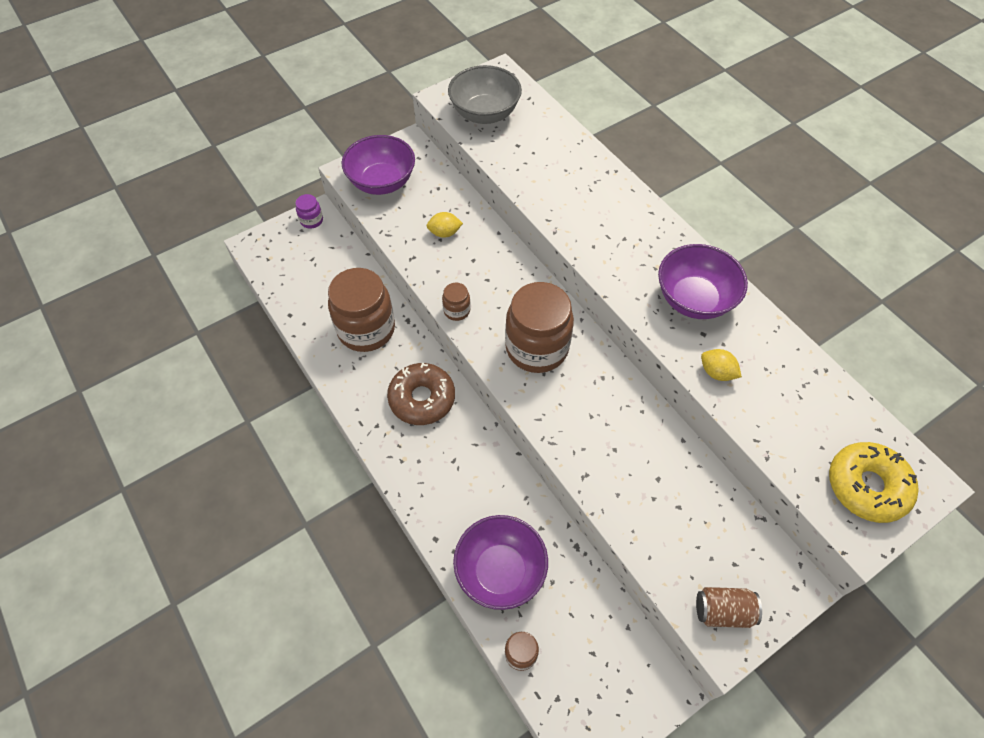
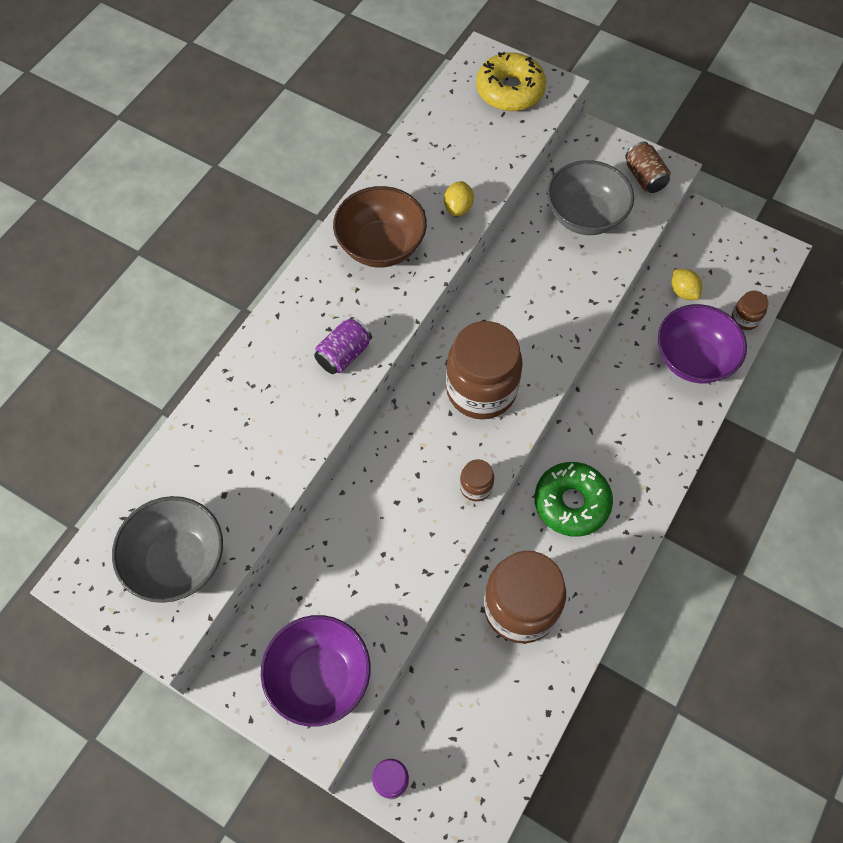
camera: 115 degrees left, 5 degrees up
brown donut [387,363,455,425] -> green donut [534,462,613,537]
yellow lemon [427,212,463,238] -> yellow lemon moved to [671,269,702,300]
purple bowl [658,244,748,319] -> brown bowl [333,186,427,268]
none -> purple can [314,317,372,374]
none -> grey bowl [547,160,634,235]

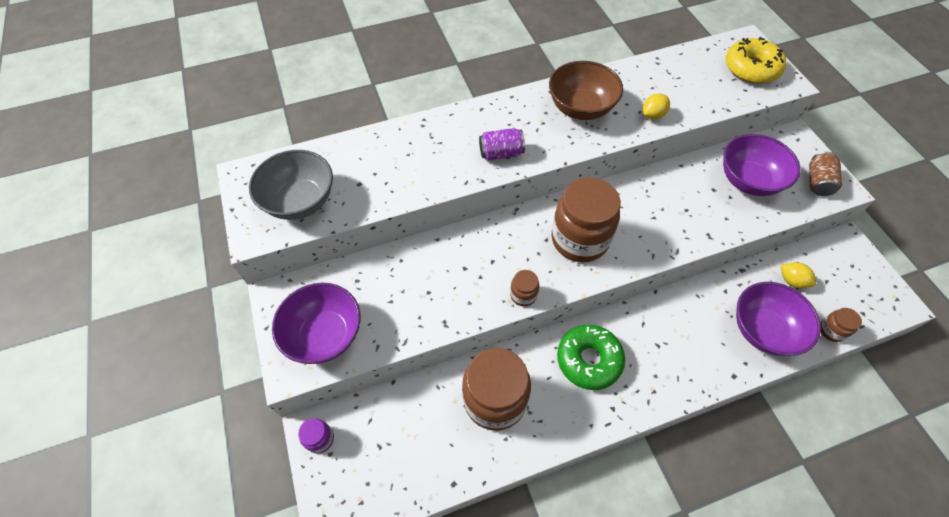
camera: 40 degrees right, 5 degrees down
grey bowl [547,160,634,235] -> purple bowl [723,134,801,196]
yellow lemon [671,269,702,300] -> yellow lemon turned 60 degrees counterclockwise [780,262,816,288]

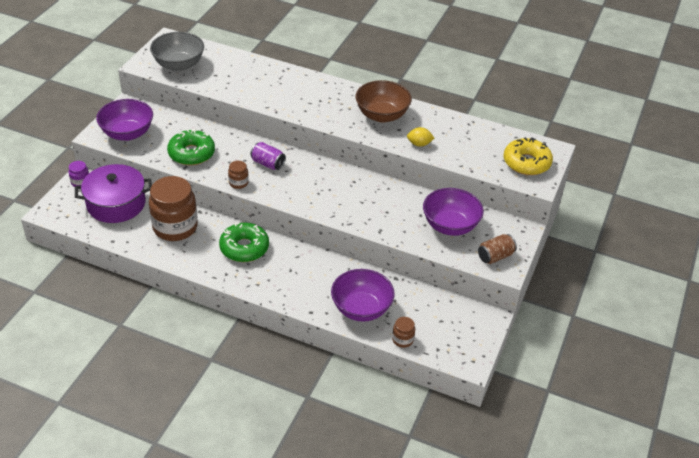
camera: 40 degrees right, 15 degrees down
purple can [479,128,525,161] -> purple can moved to [251,142,286,170]
brown jar [551,177,621,262] -> none
yellow lemon [780,262,816,288] -> none
none -> purple pot [75,164,152,223]
none -> green donut [167,128,215,165]

